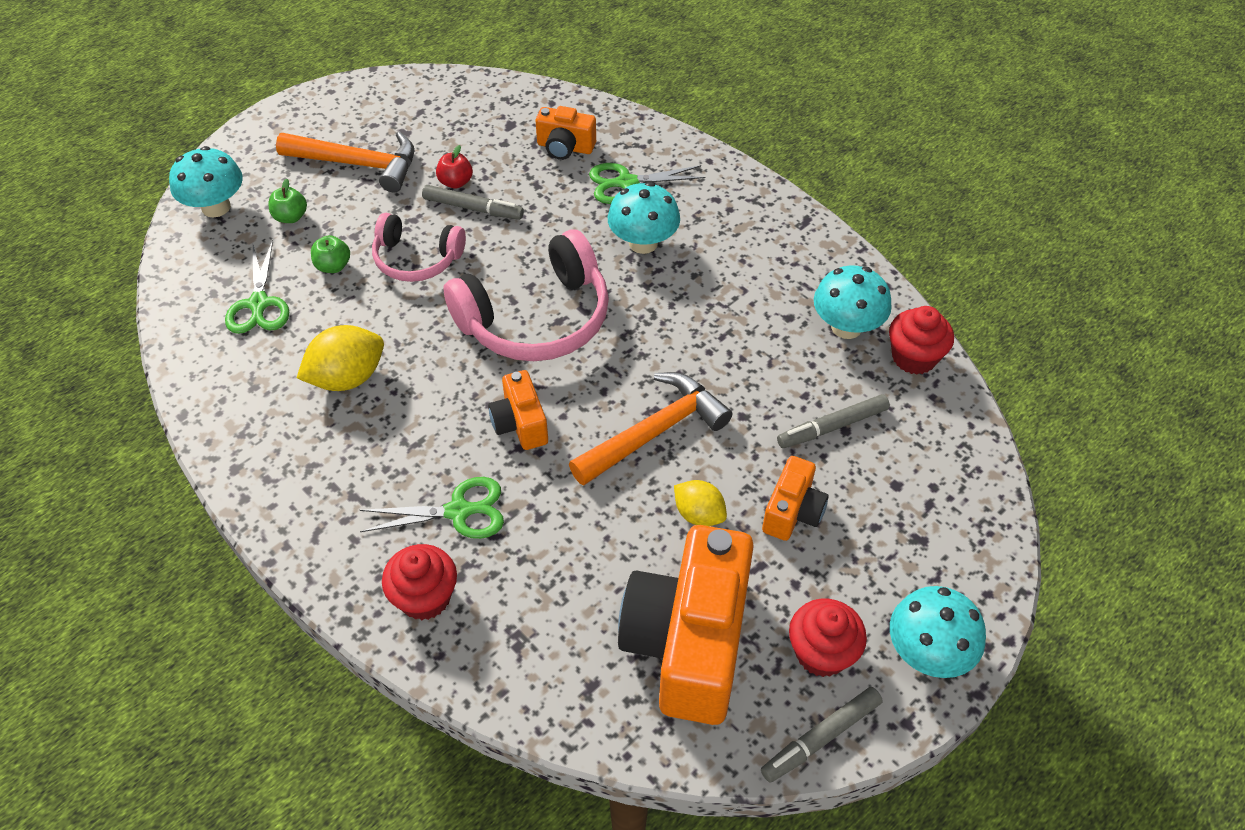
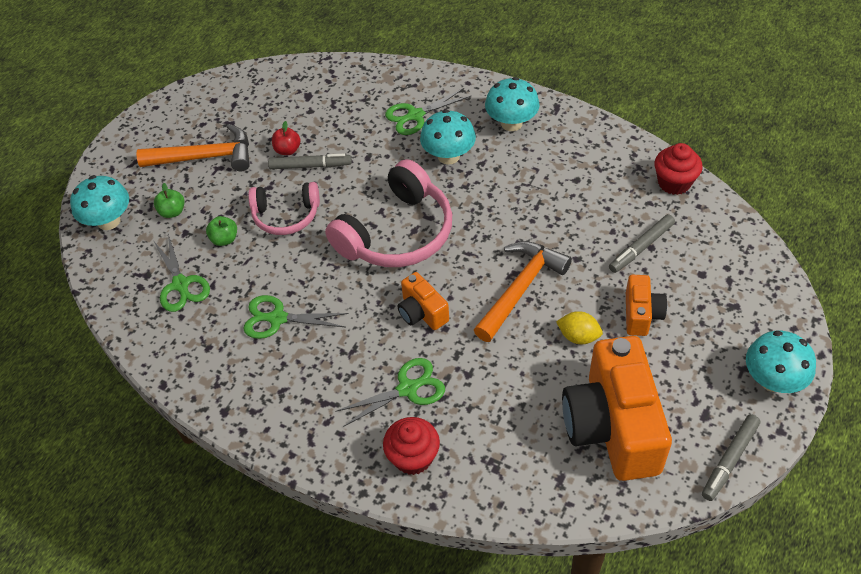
camera: 15 degrees left, 0 degrees up
yellow lemon [297,325,384,391] -> green scissors [243,295,349,339]
orange camera [536,106,596,160] -> none
red cupcake [789,599,867,677] -> none
turquoise mushroom [814,266,892,339] -> turquoise mushroom moved to [485,77,540,131]

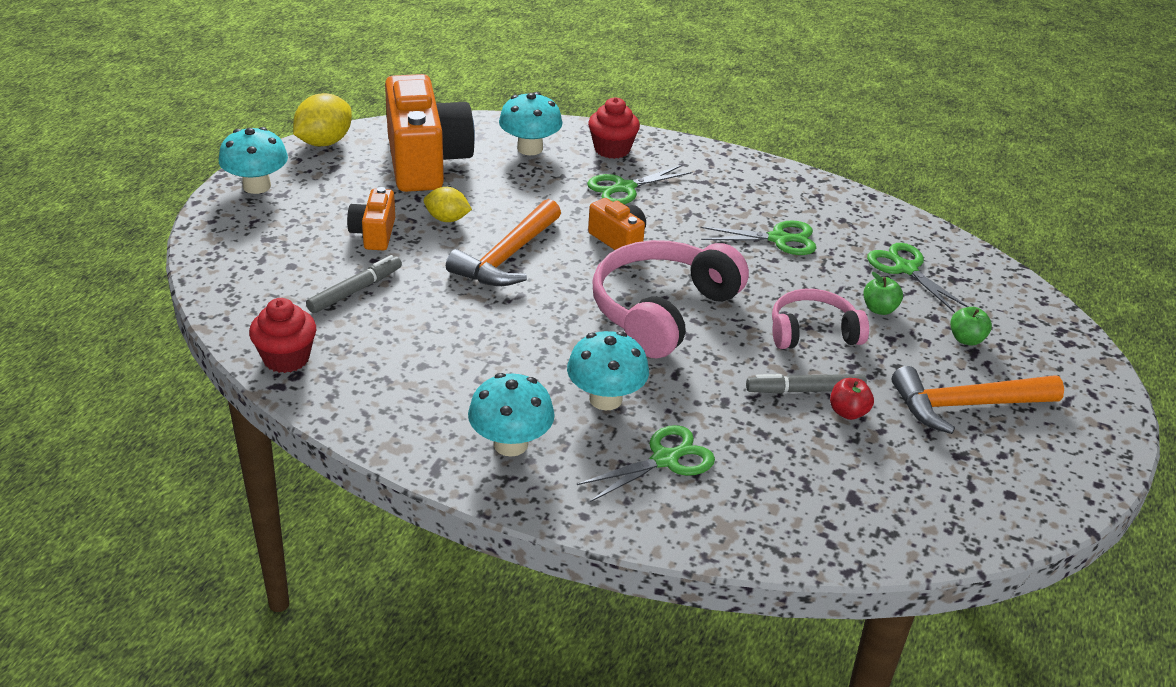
camera: 170 degrees right, 15 degrees down
turquoise mushroom [70,175,129,230] -> turquoise mushroom moved to [499,92,562,155]
grey marker [702,414,760,501] -> yellow lemon [293,93,352,146]

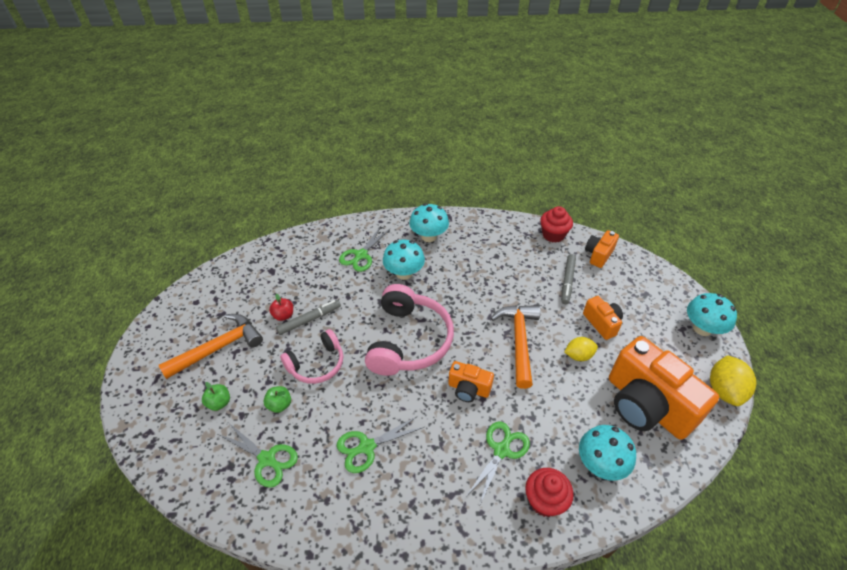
camera: 155 degrees right, 10 degrees up
none -> orange camera [585,230,619,268]

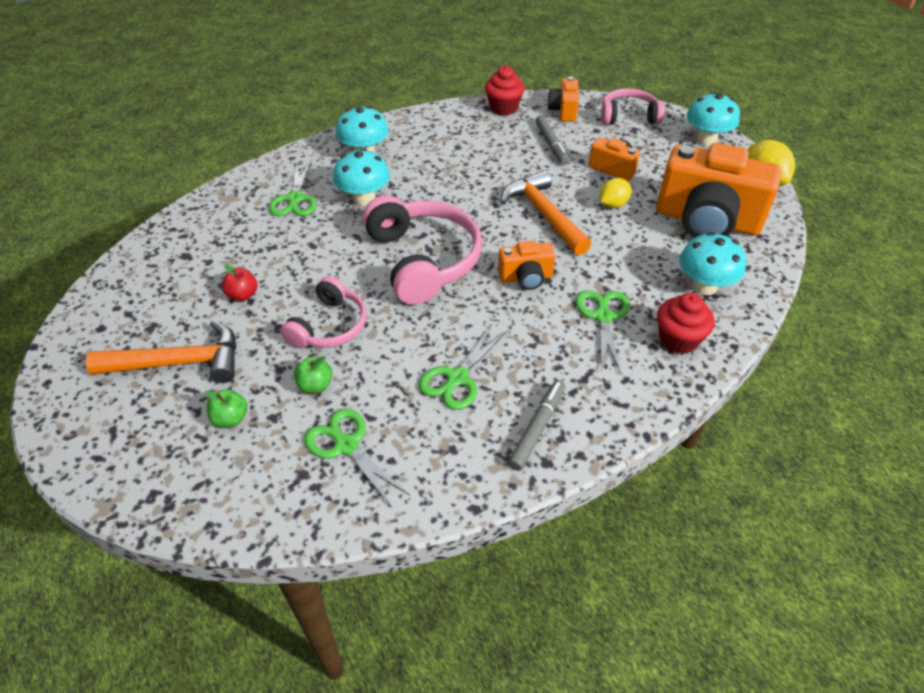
camera: 30 degrees left, 0 degrees up
orange hammer [159,314,263,379] -> orange hammer turned 60 degrees clockwise [86,320,237,383]
green scissors [218,423,298,488] -> green scissors turned 135 degrees counterclockwise [304,408,410,507]
grey marker [276,300,341,335] -> grey marker moved to [508,380,565,471]
none -> pink headphones [601,88,665,124]

